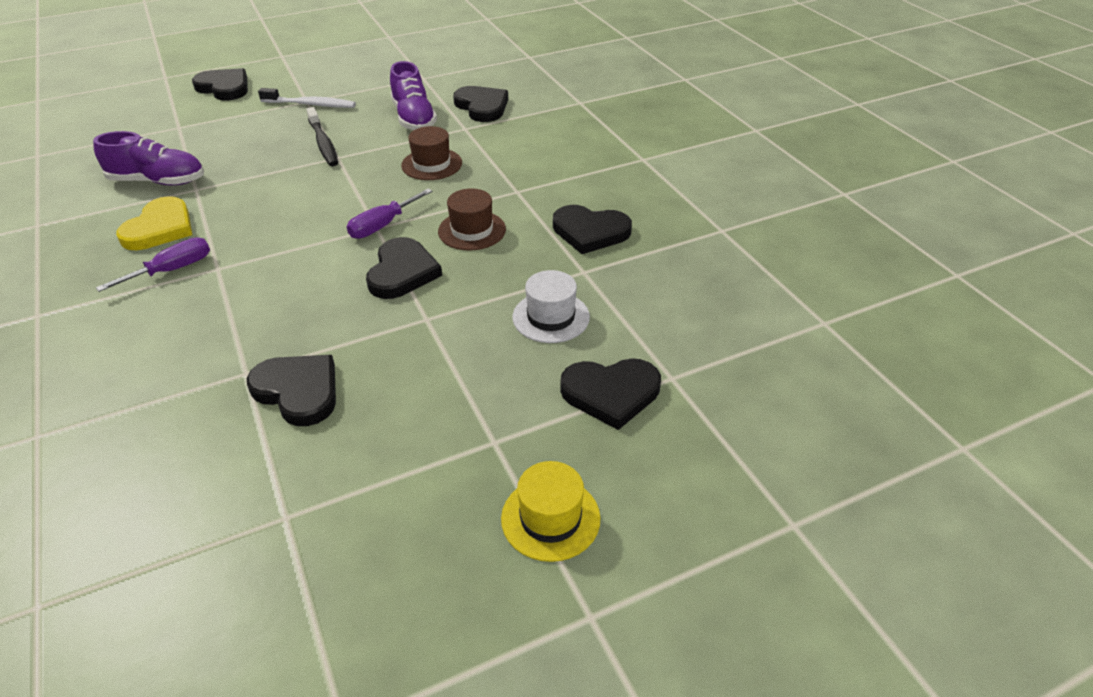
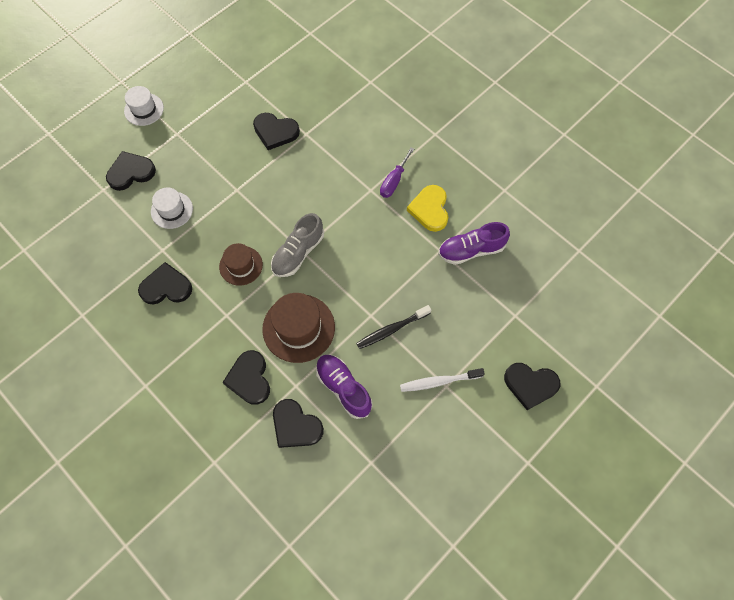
camera: 160 degrees right, 25 degrees up
black toothbrush [306,107,338,166] -> black toothbrush turned 75 degrees counterclockwise [356,305,431,349]
purple screwdriver [347,189,432,239] -> grey shoe [271,213,324,277]
black heart [366,237,442,299] -> black heart moved to [222,350,270,405]
brown hat [401,126,462,180] -> brown hat [262,293,335,363], size x1.61
yellow hat [501,461,601,562] -> white hat [124,86,164,126]

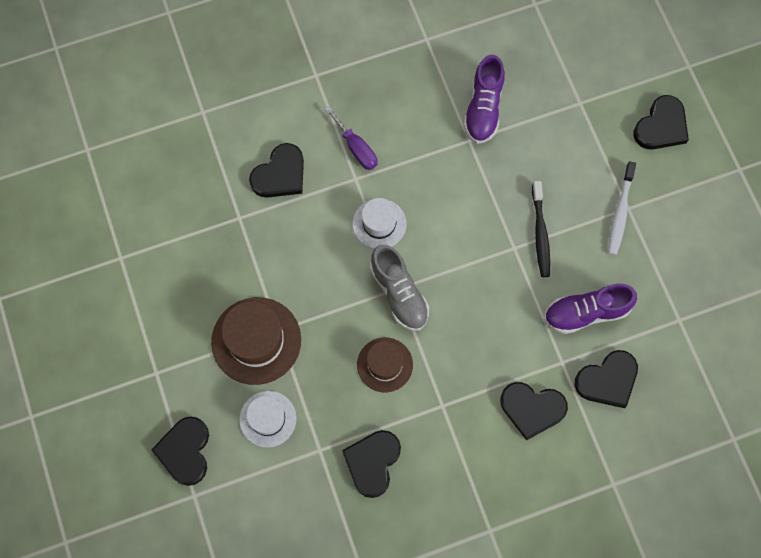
camera: 65 degrees left, 5 degrees up
white hat [124,86,164,126] -> white hat moved to [353,198,406,249]
black heart [253,113,300,150] -> black heart moved to [249,143,304,198]
brown hat [262,293,335,363] -> brown hat moved to [211,297,301,385]
yellow heart [407,185,448,232] -> none

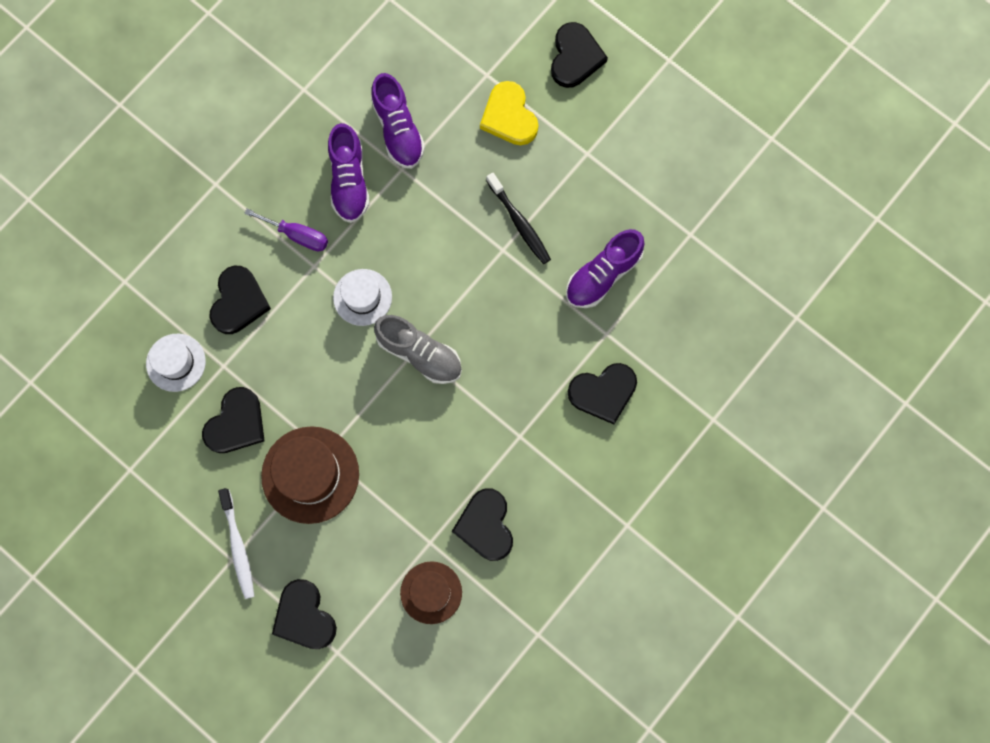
camera: 30 degrees left, 5 degrees up
white hat [239,391,296,448] -> white hat moved to [146,334,206,392]
brown hat [357,337,413,392] -> brown hat moved to [400,561,462,624]
black heart [575,350,638,408] -> black heart moved to [202,387,265,453]
white toothbrush [608,161,636,255] -> white toothbrush moved to [218,488,254,599]
none -> purple shoe [328,123,370,223]
none -> yellow heart [480,81,539,145]

